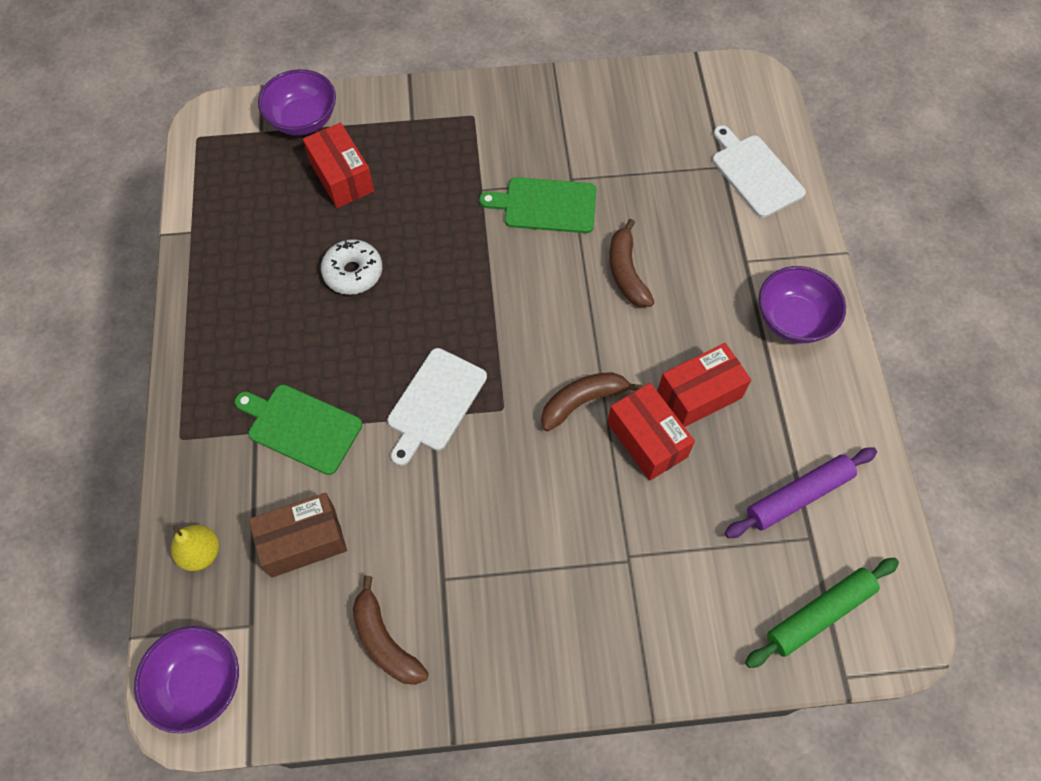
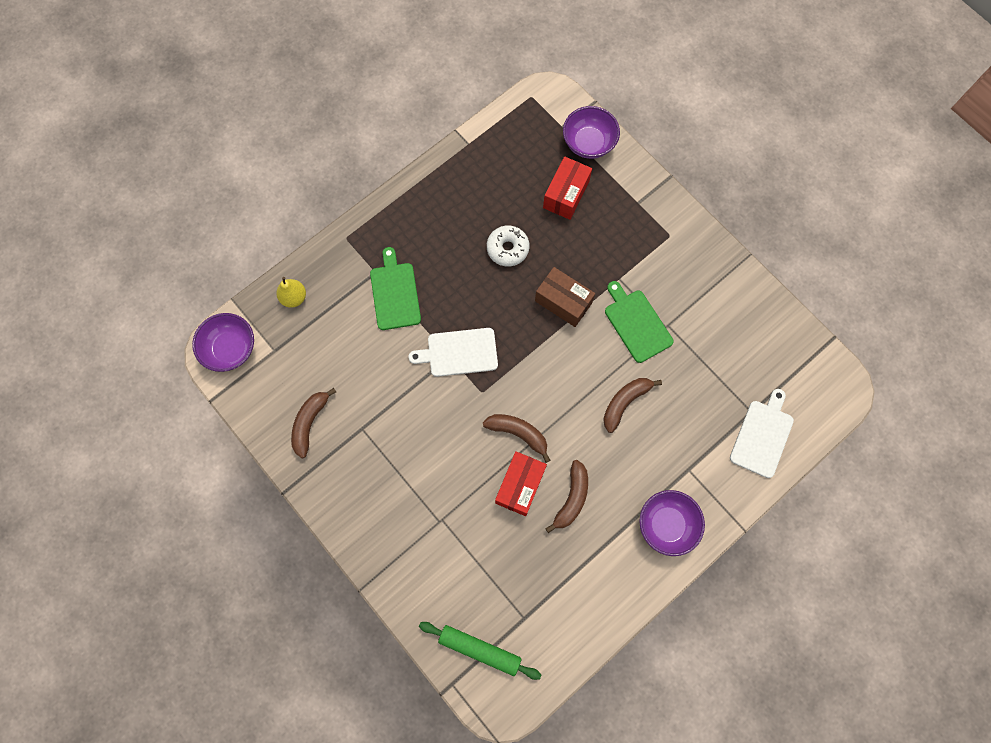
camera: 55 degrees right, 10 degrees up
brown box [249,493,347,577] -> brown box moved to [535,267,595,327]
red box [657,343,751,427] -> brown banana [545,460,588,533]
purple rolling pin [725,448,877,538] -> none

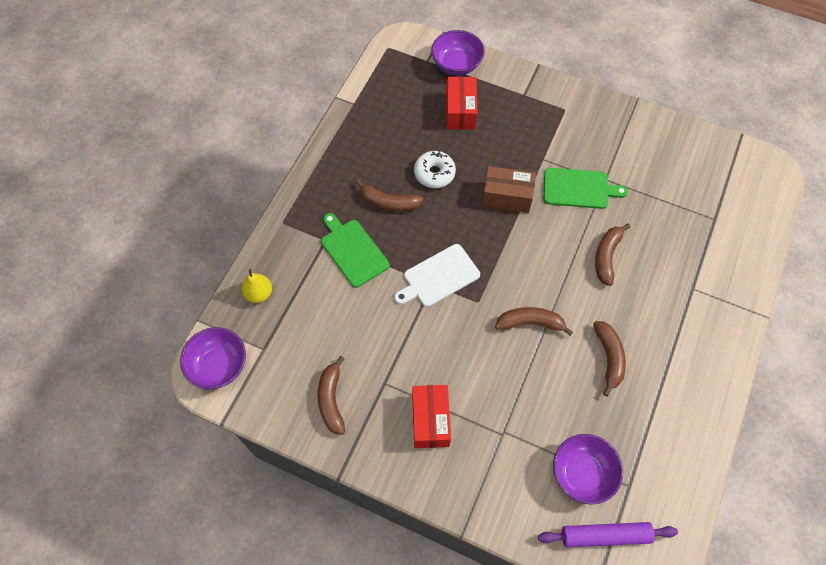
camera: 25 degrees left, 10 degrees down
green rolling pin [419,622,541,680] -> purple rolling pin [538,522,678,547]
red box [495,451,547,516] -> red box moved to [412,385,451,448]
green cutting board [605,281,674,363] -> green cutting board turned 150 degrees clockwise [544,168,628,209]
purple bowl [639,490,705,556] -> purple bowl moved to [553,434,623,505]
white cutting board [730,389,794,478] -> none
none -> brown banana [356,179,424,212]

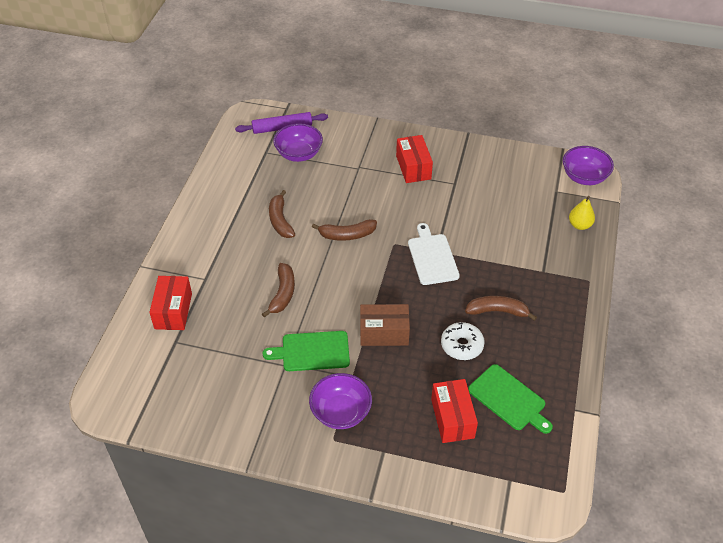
camera: 170 degrees right, 15 degrees down
brown banana [318,356,345,435] -> none
green cutting board [321,213,389,288] -> green cutting board moved to [468,364,553,434]
white cutting board [394,244,480,307] -> white cutting board turned 60 degrees counterclockwise [408,223,460,285]
purple bowl [431,30,485,76] -> purple bowl moved to [309,373,372,429]
none -> red box [149,276,192,330]

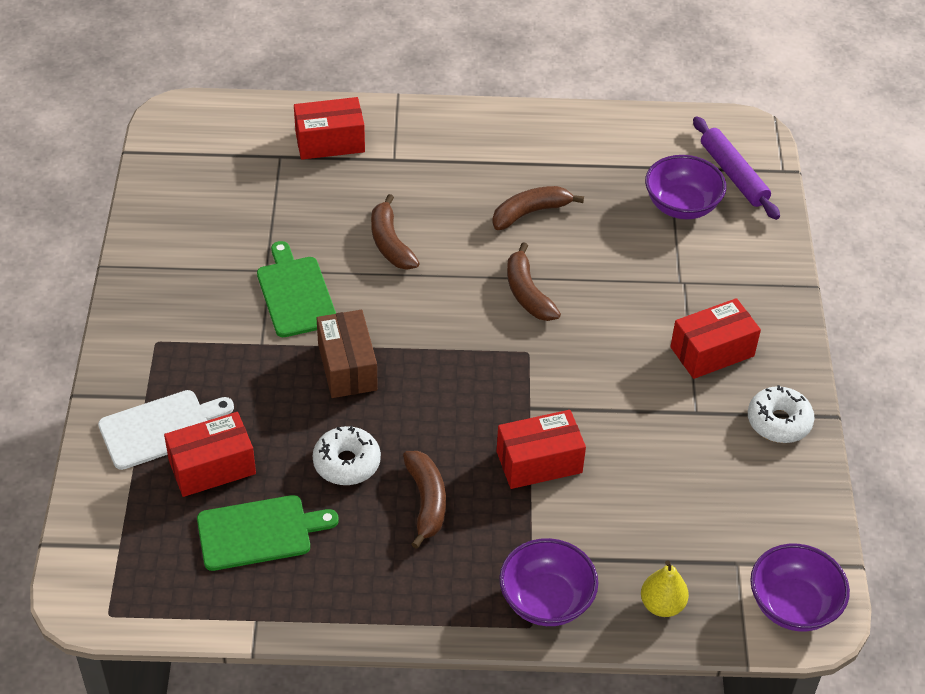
camera: 75 degrees right, 0 degrees up
brown banana [262,263,295,317] -> brown banana turned 75 degrees clockwise [371,194,420,270]
purple bowl [309,373,372,429] -> purple bowl moved to [499,538,598,626]
white cutting board [408,223,460,285] -> white cutting board moved to [98,390,234,470]
green cutting board [468,364,553,434] -> green cutting board turned 135 degrees counterclockwise [197,495,339,571]
none -> red box [497,410,586,489]
none -> white donut [748,385,815,443]

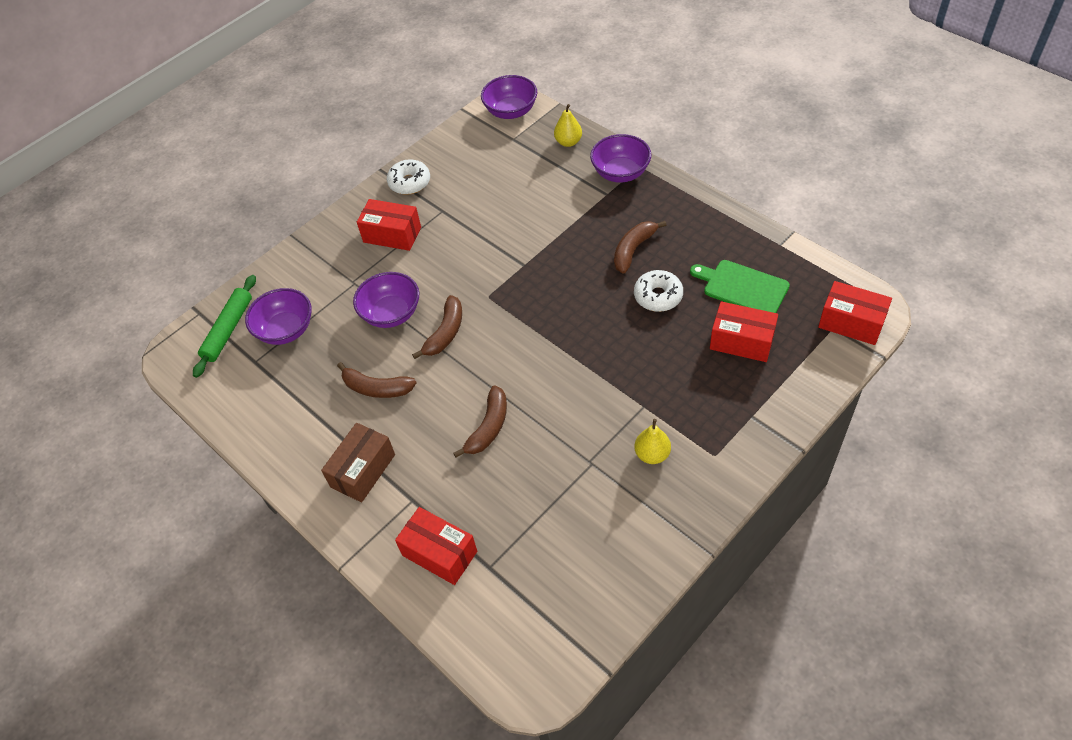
camera: 130 degrees left, 5 degrees up
white cutting board [98,390,234,470] -> none
green cutting board [257,241,336,337] -> none
brown box [316,310,378,398] -> brown box moved to [321,423,395,503]
red box [497,410,586,489] -> red box moved to [818,281,892,345]
purple rolling pin [693,116,780,220] -> green rolling pin [193,275,256,378]
none -> purple bowl [353,272,419,328]
none -> yellow pear [634,419,671,464]

